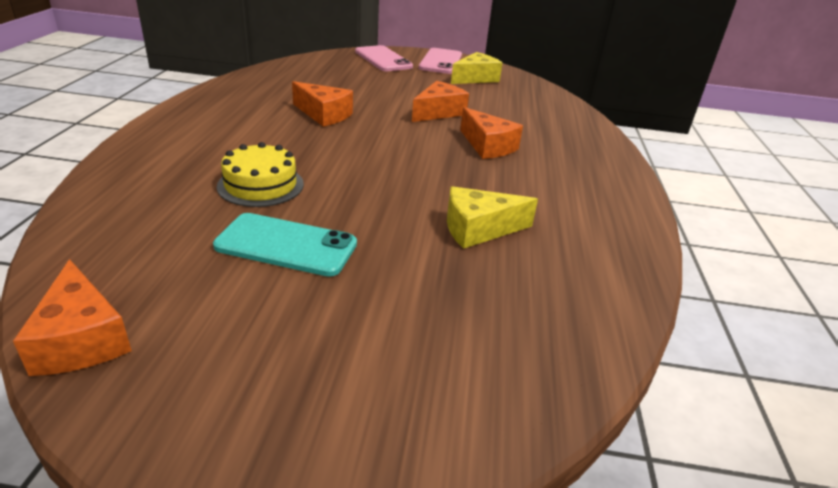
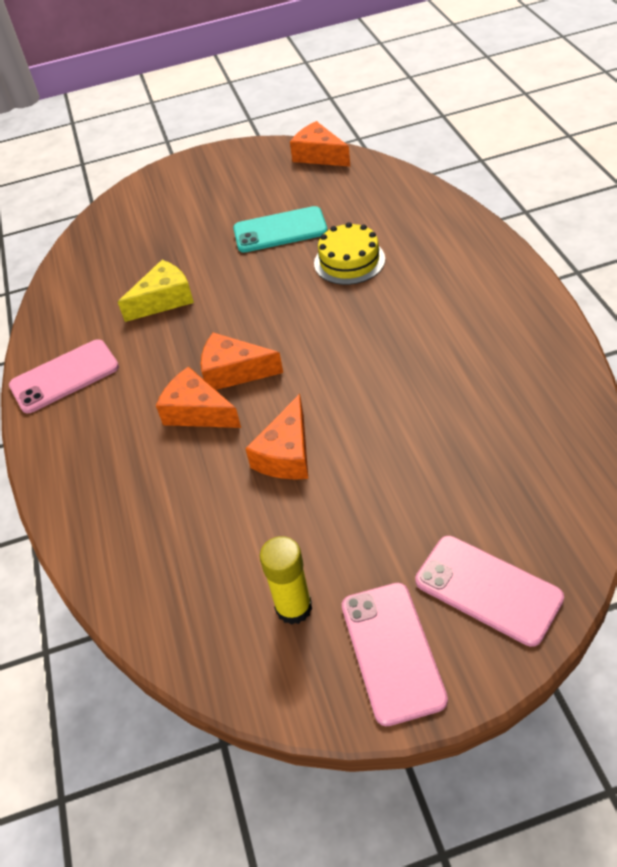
camera: 165 degrees right, 15 degrees up
orange cheese [292,81,353,127] -> orange cheese moved to [201,332,283,390]
yellow cheese [451,52,502,84] -> yellow glue stick [259,536,312,625]
none -> pink phone [9,339,119,413]

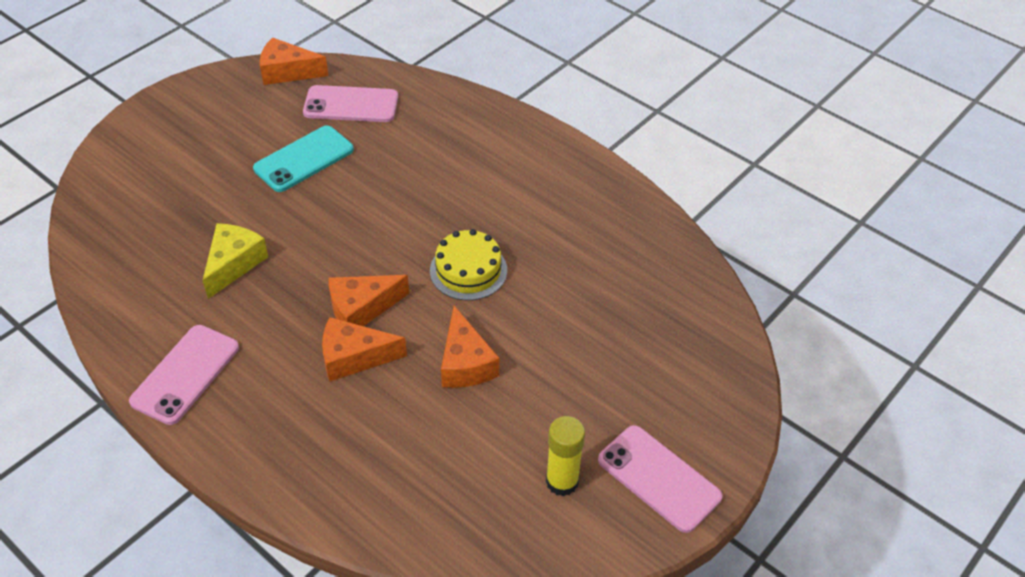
camera: 40 degrees left, 0 degrees up
yellow cake [314,222,385,285] -> yellow cake moved to [430,229,507,300]
pink phone [415,536,564,647] -> pink phone moved to [303,85,398,122]

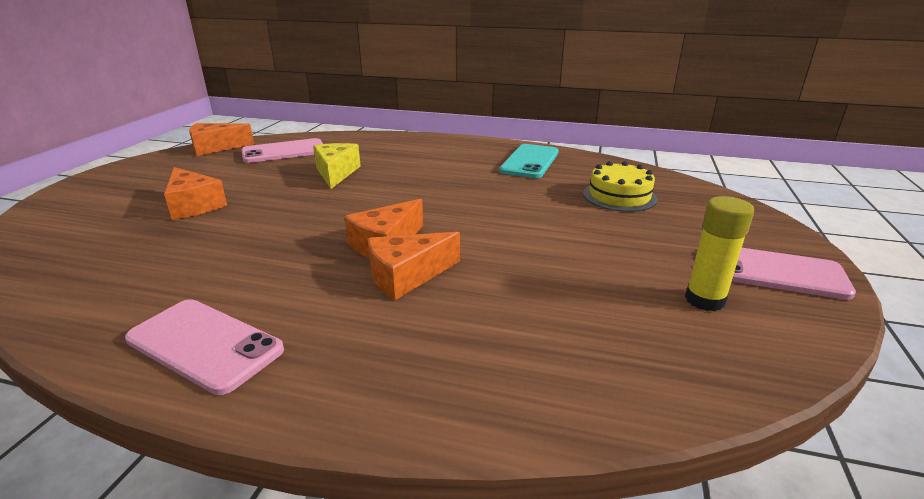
camera: 25 degrees left, 20 degrees down
pink phone [129,325,239,425] -> pink phone turned 60 degrees counterclockwise [125,299,284,395]
yellow cheese [203,223,268,299] -> yellow cheese moved to [313,143,361,189]
turquoise phone [253,125,354,192] -> turquoise phone moved to [499,144,558,178]
yellow cake [430,229,507,300] -> yellow cake moved to [583,161,657,212]
orange cheese [441,306,499,388] -> orange cheese moved to [164,167,227,220]

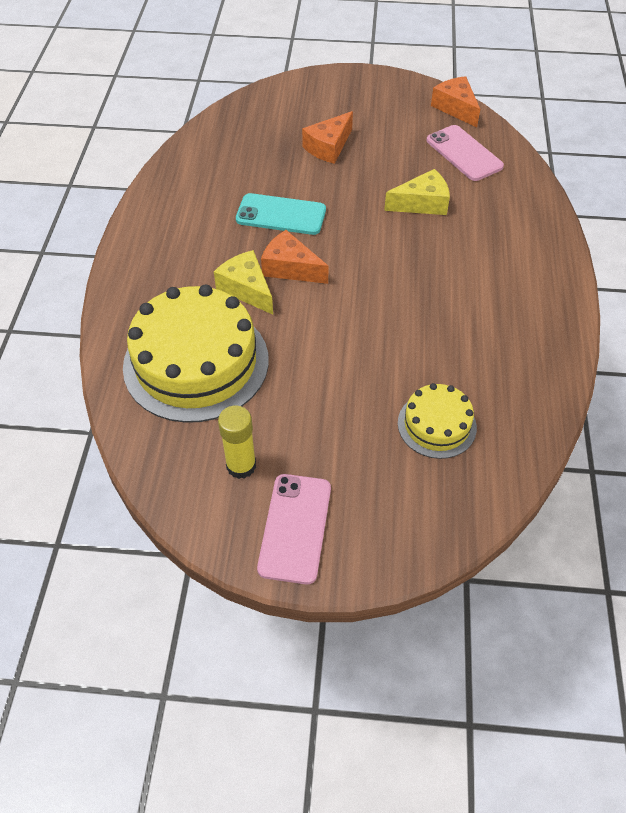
camera: 80 degrees right, 25 degrees up
pink phone [125,299,284,395] -> none
orange cheese [368,232,460,300] -> yellow cheese [214,250,273,315]
turquoise phone [499,144,558,178] -> turquoise phone moved to [236,193,326,235]
none -> yellow cake [123,285,269,423]

